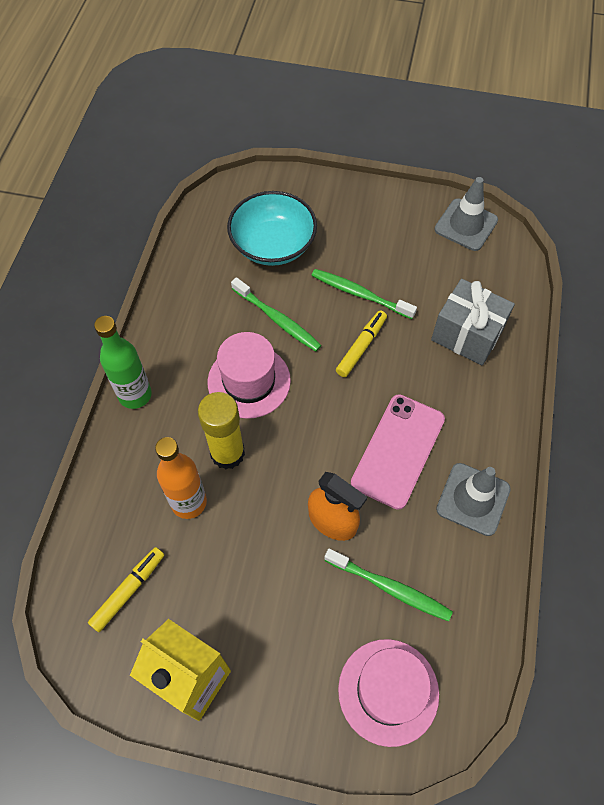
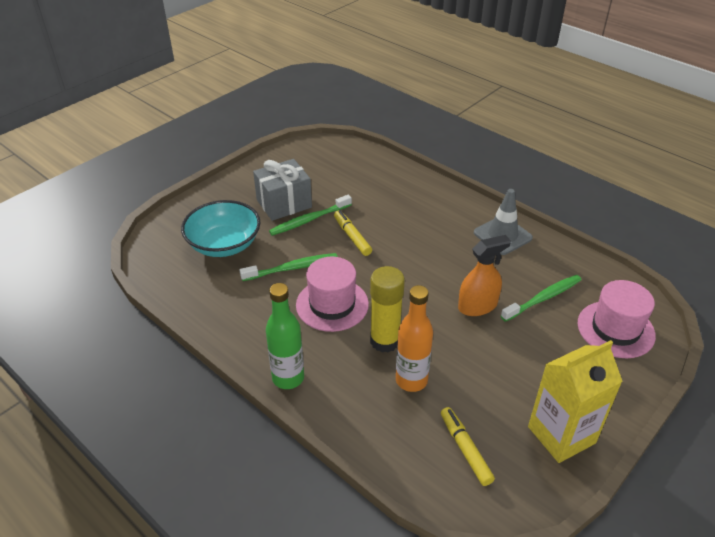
camera: 60 degrees left, 20 degrees down
pink phone [351,394,445,510] -> none
grey gift [431,279,515,365] -> grey gift moved to [253,159,312,221]
grey traffic cone [435,177,498,251] -> none

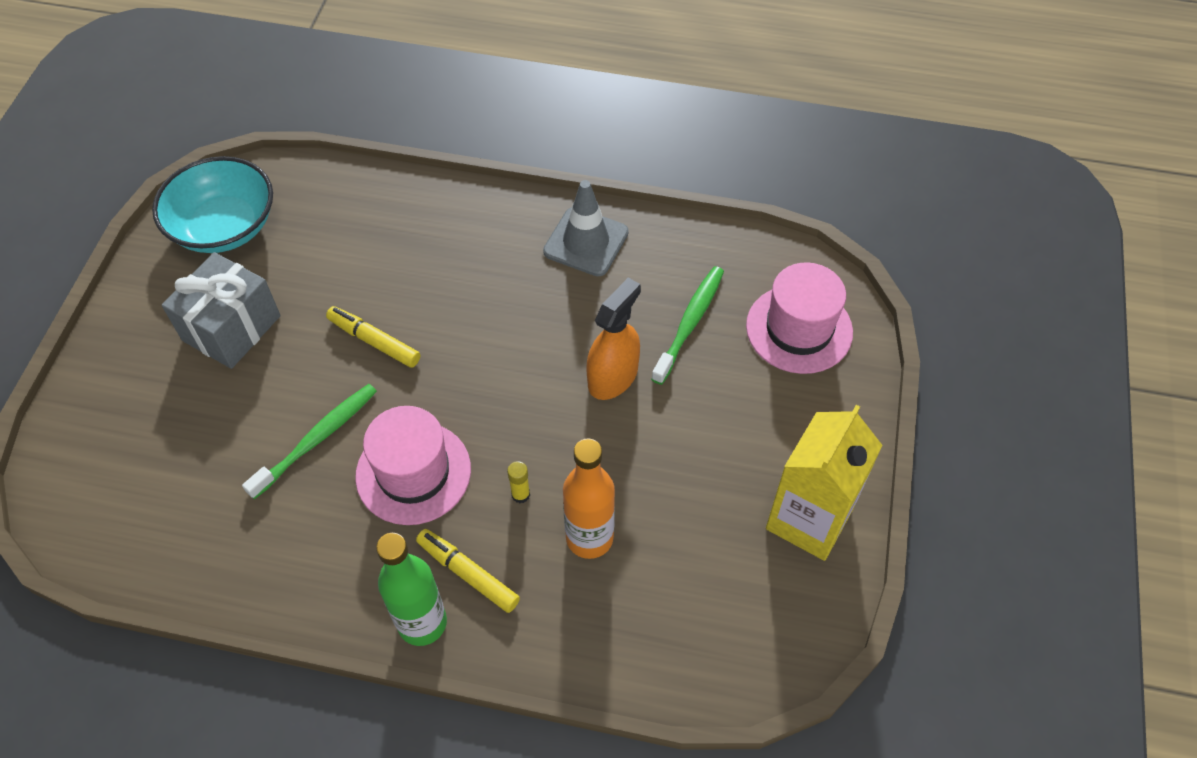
camera: 30 degrees left, 15 degrees up
turquoise bowl [181,200,260,257] -> turquoise bowl moved to [152,156,273,253]
green toothbrush [269,195,352,236] -> none
yellow glue stick [370,266,405,353] -> yellow glue stick [507,461,530,503], size x0.41
yellow marker [441,407,495,486] -> yellow marker moved to [416,529,520,613]

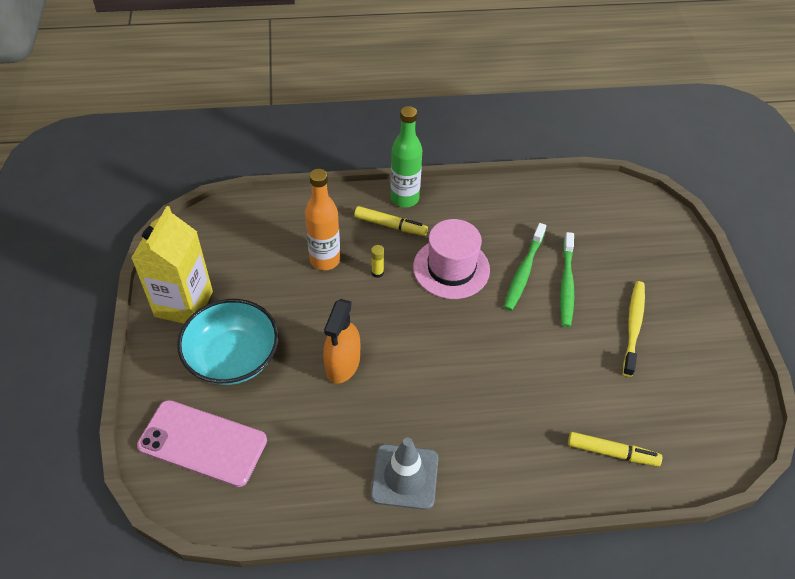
camera: 160 degrees right, 5 degrees down
turquoise bowl [152,156,273,253] -> turquoise bowl moved to [177,299,279,385]
grey gift [162,252,281,369] -> yellow toothbrush [623,281,645,377]
yellow marker [326,306,420,368] -> yellow marker moved to [568,432,662,466]
green toothbrush [651,266,724,385] -> green toothbrush moved to [560,232,574,327]
pink hat [746,262,853,374] -> pink phone [137,400,267,487]

